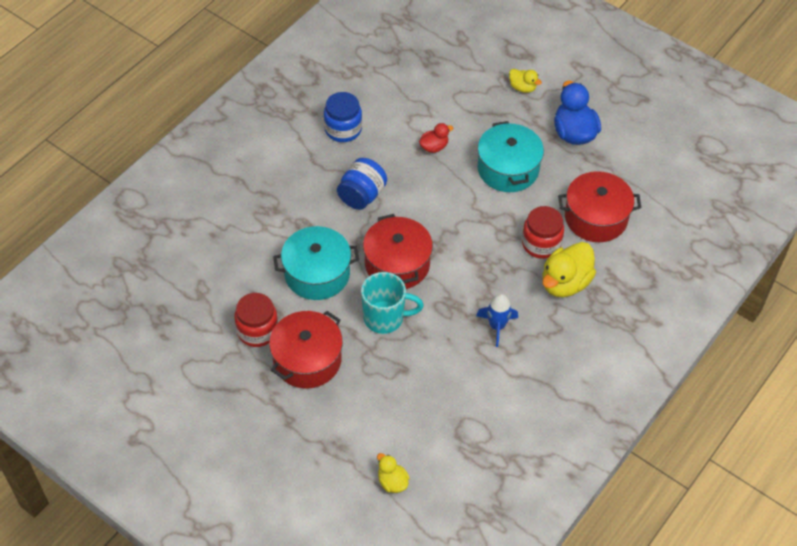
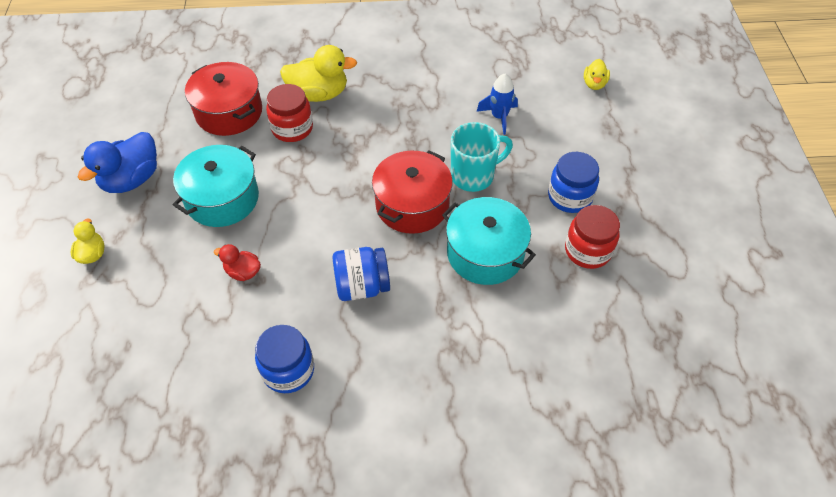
camera: 130 degrees left, 0 degrees up
red pot [269,311,343,388] -> blue jar [548,152,599,213]
turquoise mug [361,272,424,334] -> turquoise mug turned 105 degrees clockwise [451,122,513,192]
blue rocket [476,294,518,347] -> blue rocket moved to [476,73,518,135]

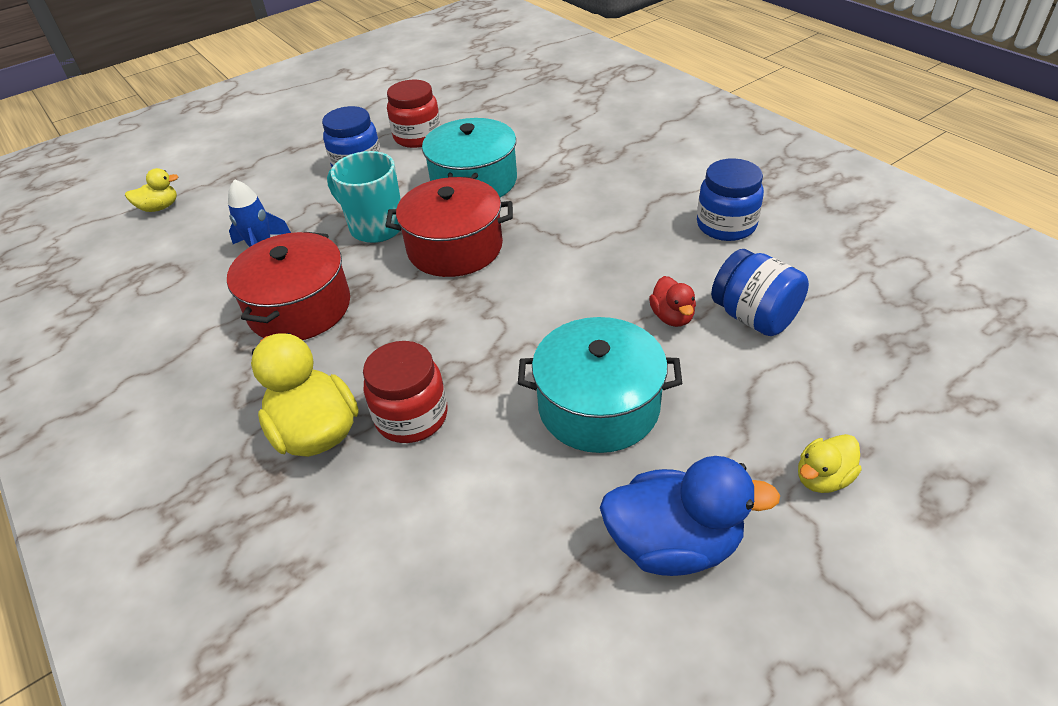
camera: 120 degrees left, 10 degrees down
red pot [185,62,262,136] -> red pot moved to [227,232,350,340]
blue jar [333,247,390,301] -> blue jar moved to [711,249,809,336]

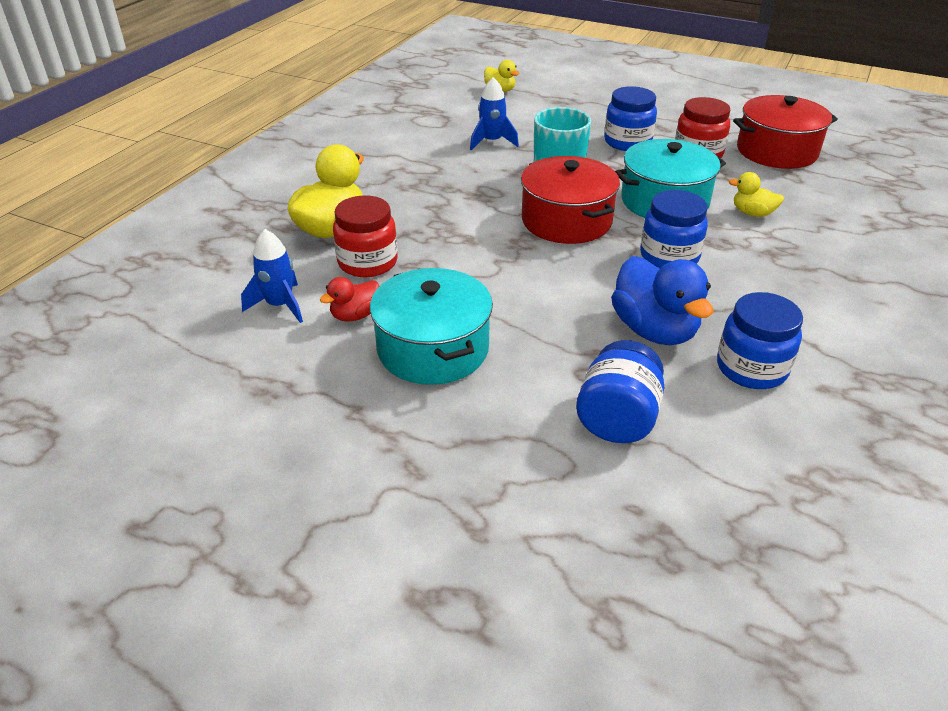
camera: 60 degrees right, 5 degrees down
red pot [227,232,350,340] -> red pot moved to [733,95,838,169]
blue duck [600,456,780,576] -> blue duck moved to [611,256,713,345]
red duck [649,276,696,327] -> red duck moved to [320,277,380,322]
yellow duck [798,434,862,493] -> yellow duck moved to [729,172,784,217]
none -> blue rocket [241,229,303,323]
none -> blue jar [640,190,708,269]

